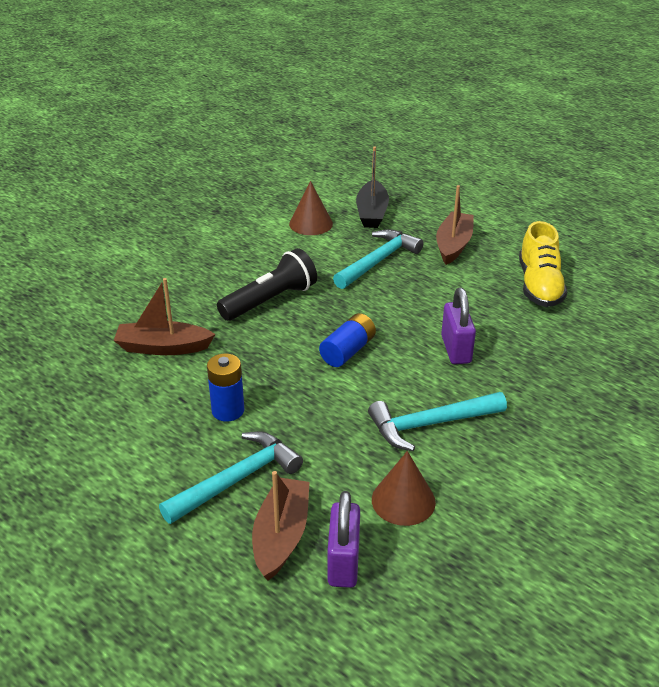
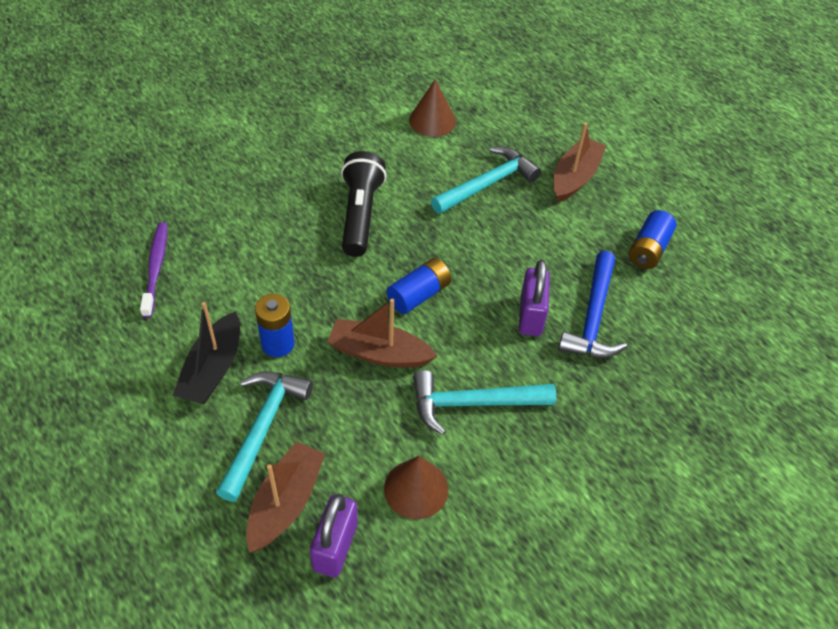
camera: 10 degrees right, 15 degrees up
brown boat [114,278,216,355] -> brown boat moved to [327,299,438,368]
turquoise hammer [159,431,303,524] -> turquoise hammer turned 45 degrees counterclockwise [216,371,313,502]
black flashlight [217,248,317,321] -> black flashlight turned 60 degrees counterclockwise [341,151,386,257]
black boat [356,147,389,228] -> black boat moved to [173,302,240,404]
yellow shoe [519,221,567,307] -> blue battery [629,210,676,269]
none -> purple toothbrush [140,222,167,318]
none -> blue hammer [558,251,627,358]

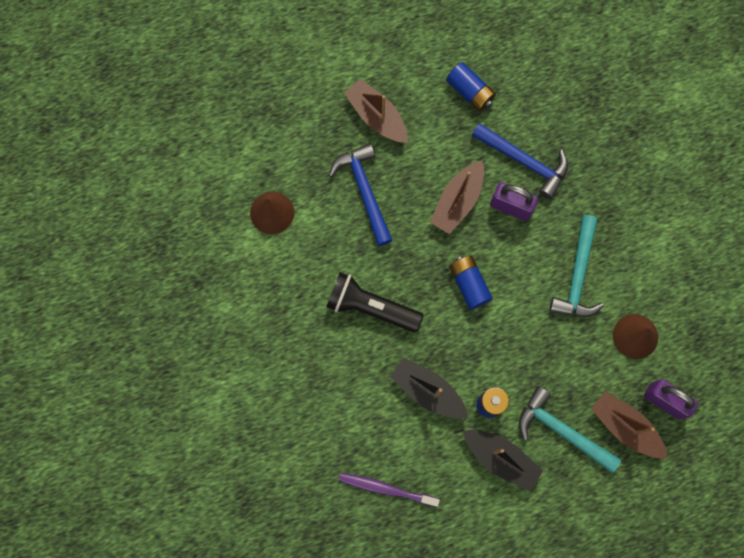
camera: 70 degrees left, 25 degrees up
brown boat [327,299,438,368] -> brown boat moved to [430,161,484,234]
turquoise hammer [431,147,541,214] -> blue hammer [329,143,393,246]
none -> black boat [390,358,468,419]

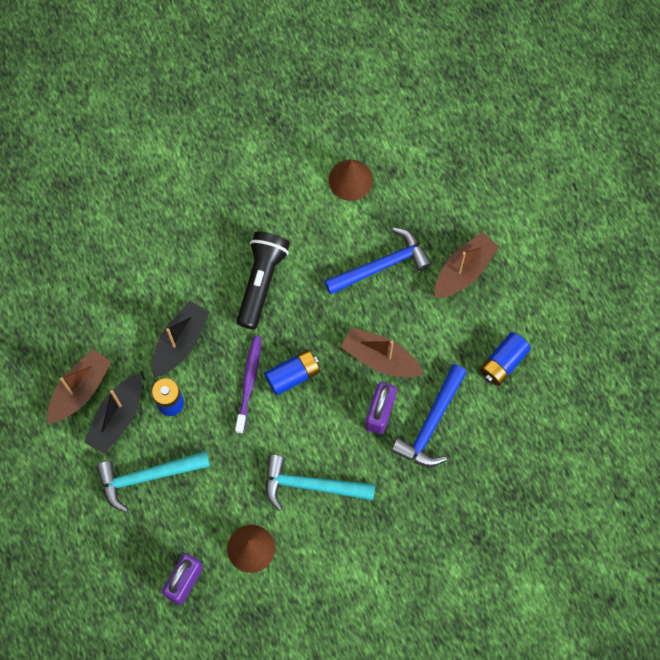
camera: 85 degrees right, 5 degrees down
purple toothbrush [339,473,440,507] -> purple toothbrush moved to [235,336,262,434]
turquoise hammer [519,386,621,473] -> turquoise hammer turned 135 degrees counterclockwise [96,451,210,512]
brown boat [591,391,667,458] -> brown boat moved to [47,349,112,424]

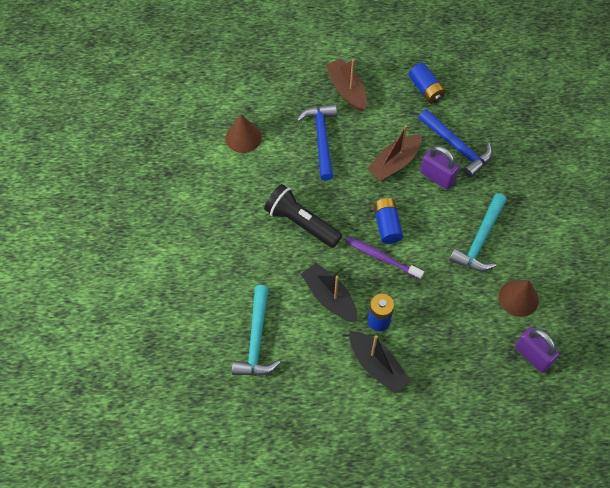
camera: 70 degrees left, 10 degrees down
brown boat [47,349,112,424] -> none
turquoise hammer [96,451,210,512] -> turquoise hammer moved to [232,285,280,376]

